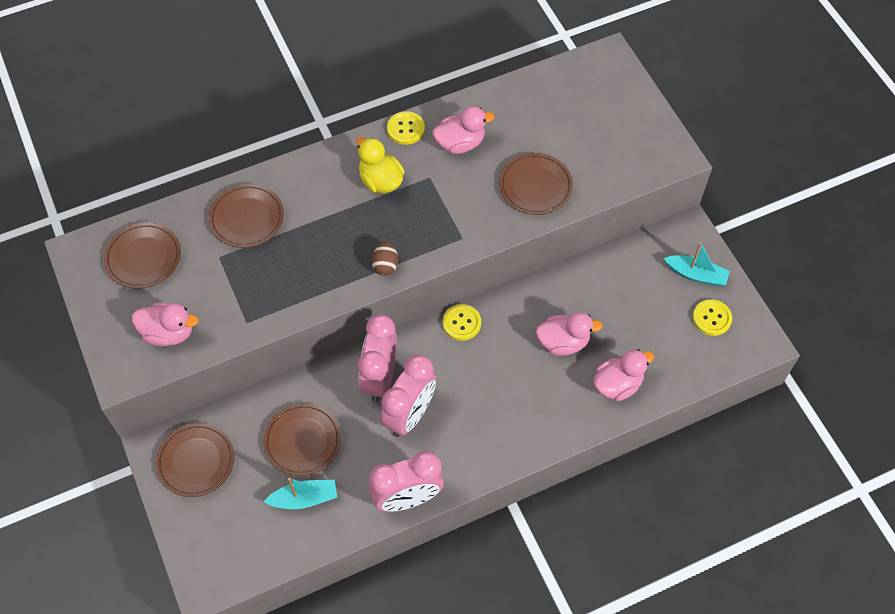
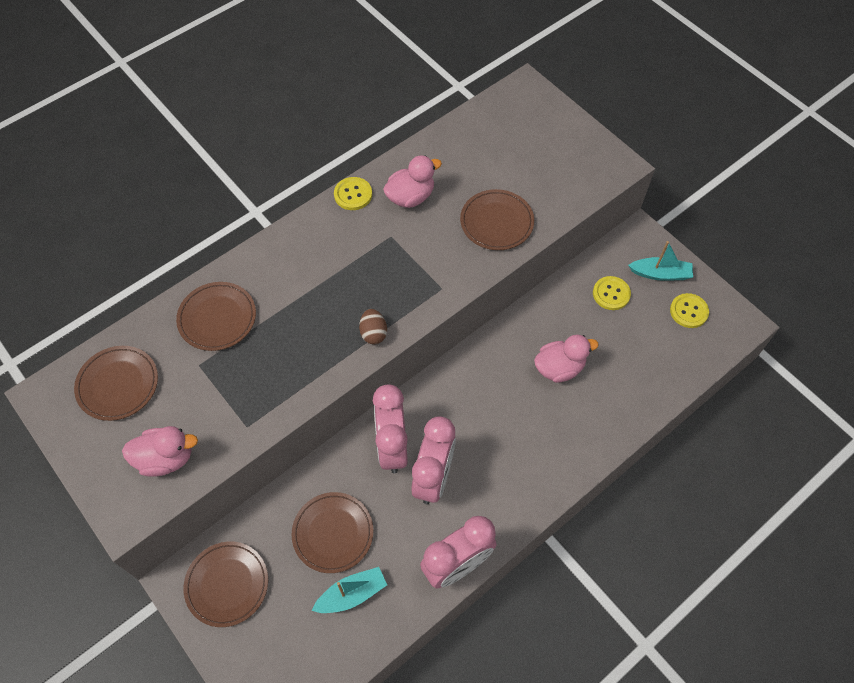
camera: 15 degrees left, 0 degrees up
yellow duck [356,137,404,193] -> none
yellow button [443,304,481,341] -> yellow button moved to [593,276,631,310]
pink duck [593,349,654,401] -> none

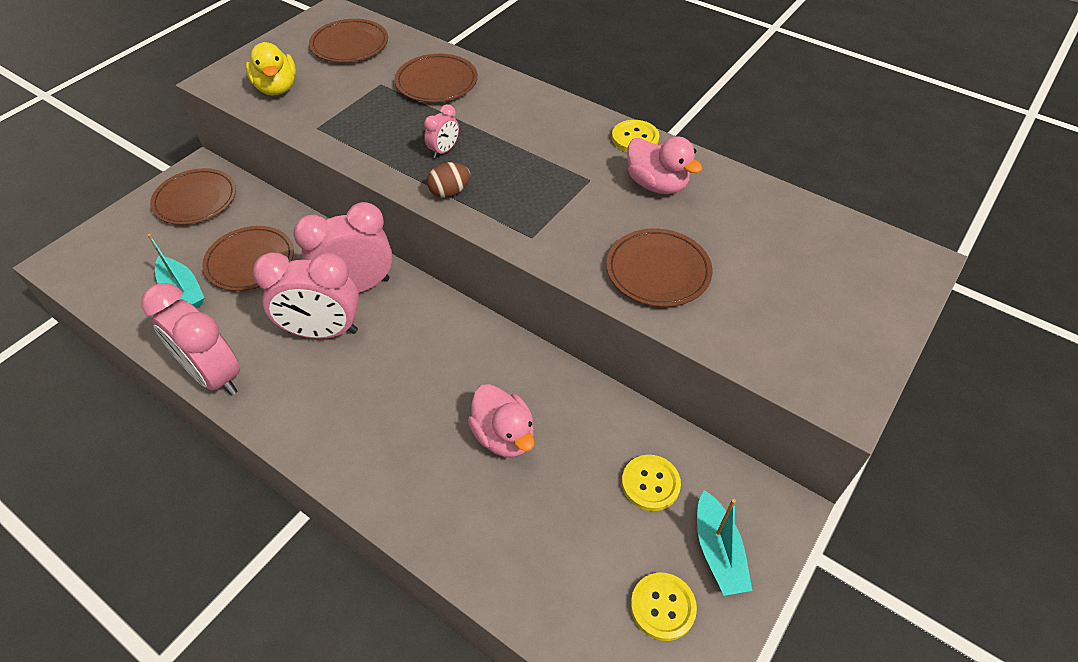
camera: 75 degrees right, 10 degrees down
pink duck [122,426,198,477] -> yellow duck [246,42,296,96]
none -> pink clock [424,104,459,158]

